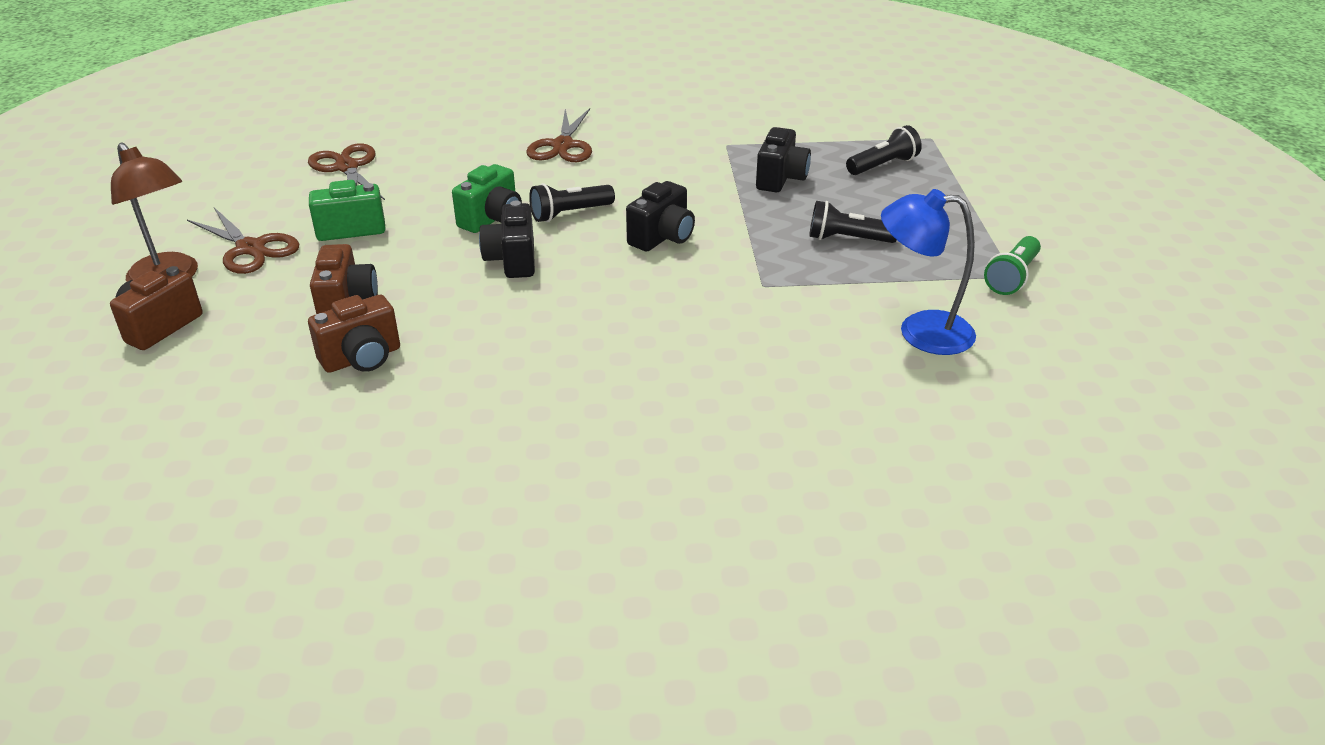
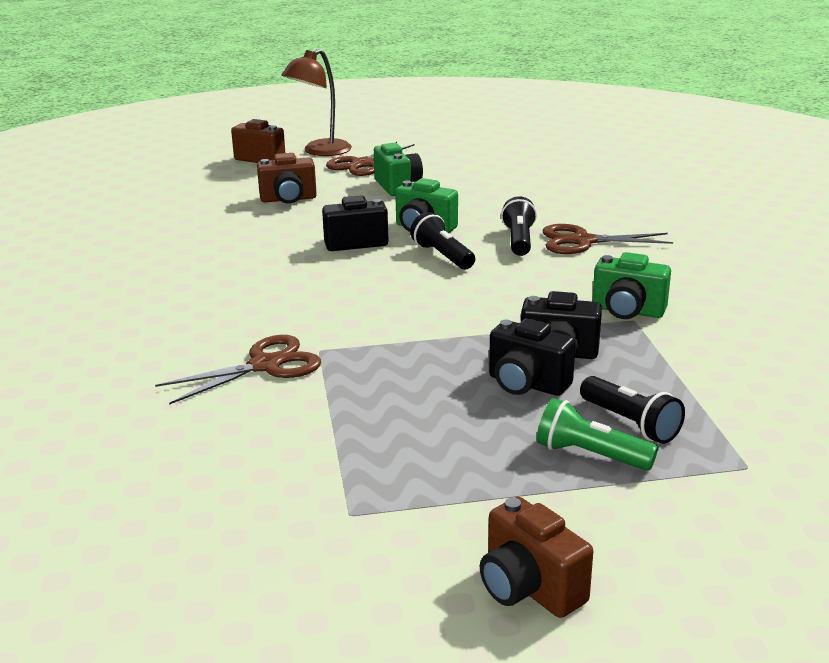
camera: 85 degrees right, 10 degrees down
brown scissors [308,143,385,200] -> brown scissors moved to [155,335,321,405]
brown camera [308,295,400,373] -> brown camera moved to [480,497,593,618]
black camera [626,181,695,252] -> black camera moved to [489,318,576,396]
black flashlight [809,201,896,243] -> black flashlight moved to [501,196,537,256]
blue lamp [881,189,976,355] -> none
green flashlight [984,236,1041,295] -> green flashlight moved to [537,398,658,471]
none -> green camera [592,252,671,319]

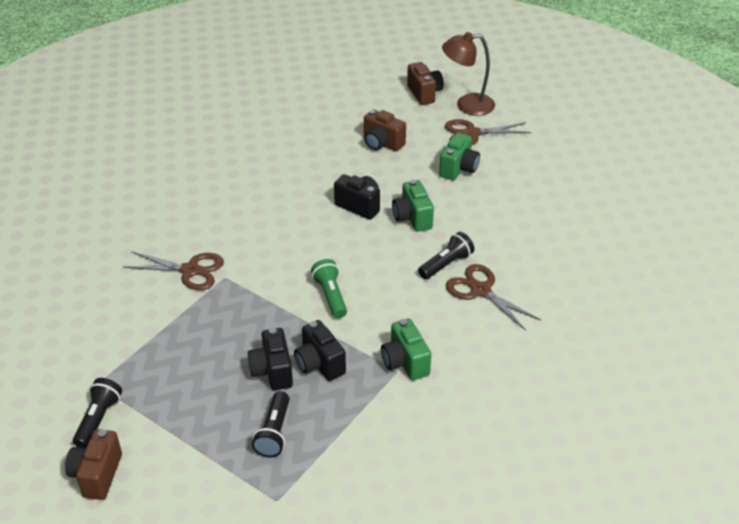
camera: 45 degrees right, 15 degrees up
black flashlight [410,212,475,269] -> black flashlight moved to [73,378,122,448]
green flashlight [537,398,658,471] -> green flashlight moved to [311,259,347,318]

